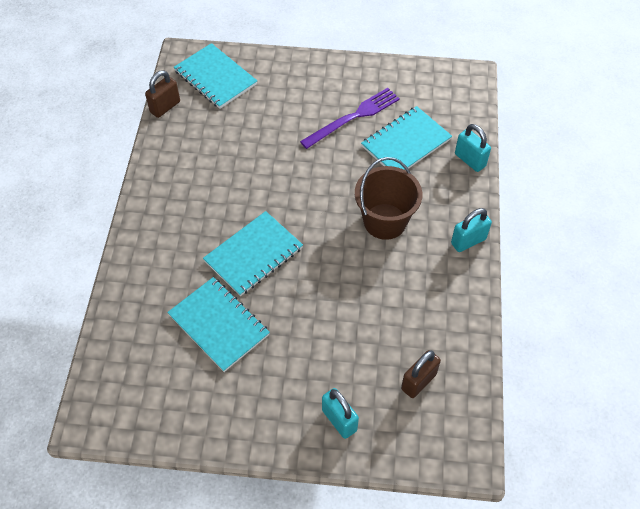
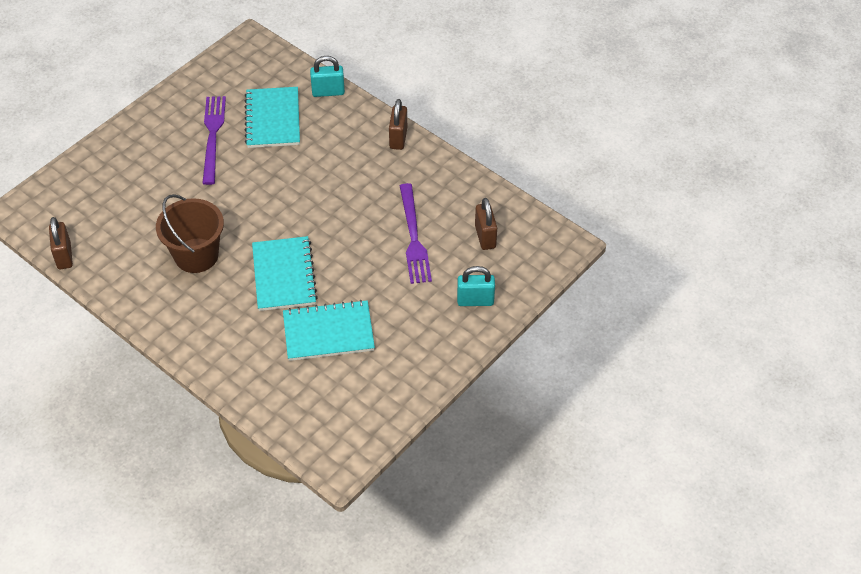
camera: 55 degrees left, 5 degrees down
turquoise notebook [174,43,257,109] -> none
brown bucket [355,157,422,240] -> brown bucket moved to [156,194,224,273]
turquoise padlock [451,208,492,252] -> brown padlock [389,99,407,150]
none -> purple fork [400,183,432,284]

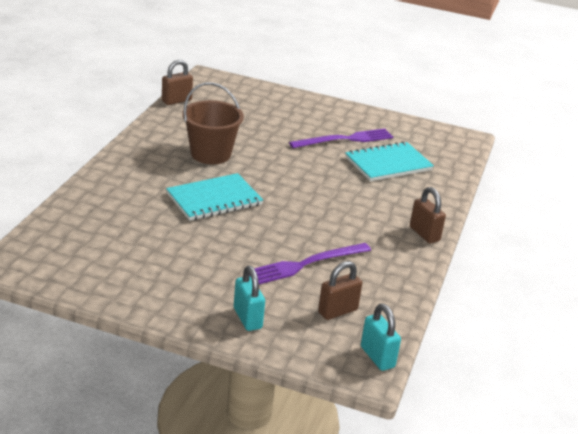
camera: 65 degrees right, 20 degrees down
turquoise notebook [283,300,375,361] -> none
turquoise padlock [310,56,345,97] -> turquoise padlock moved to [361,304,401,371]
brown padlock [389,99,407,150] -> brown padlock turned 75 degrees clockwise [410,187,446,244]

